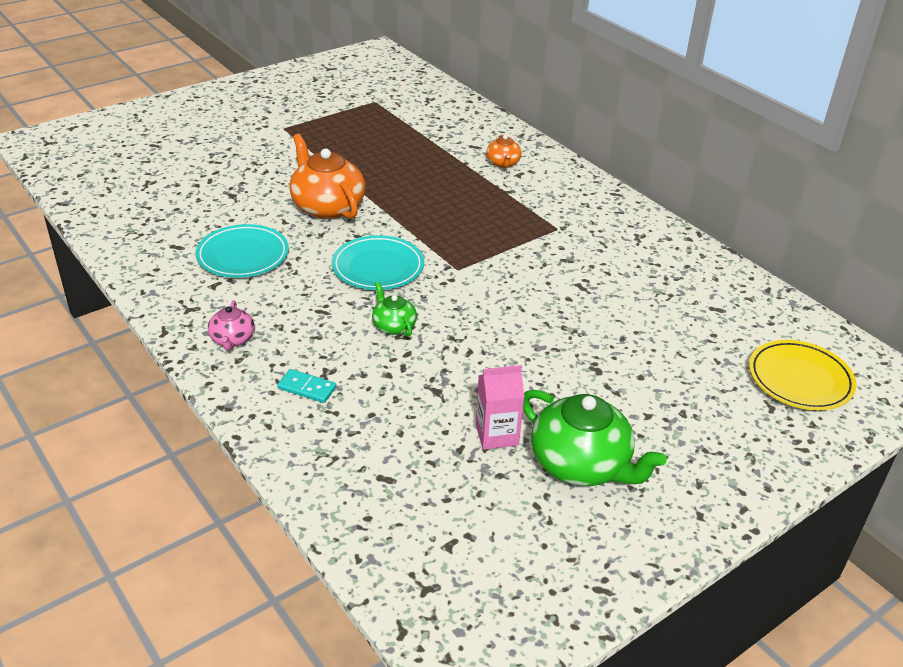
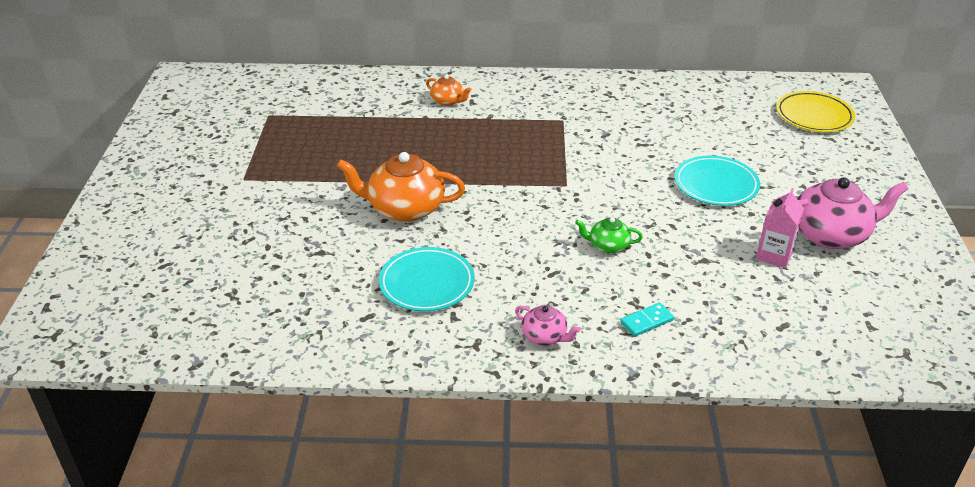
camera: 50 degrees left, 0 degrees up
turquoise plate [332,235,424,290] -> turquoise plate moved to [674,156,760,206]
green teapot [523,390,667,486] -> pink teapot [797,177,908,249]

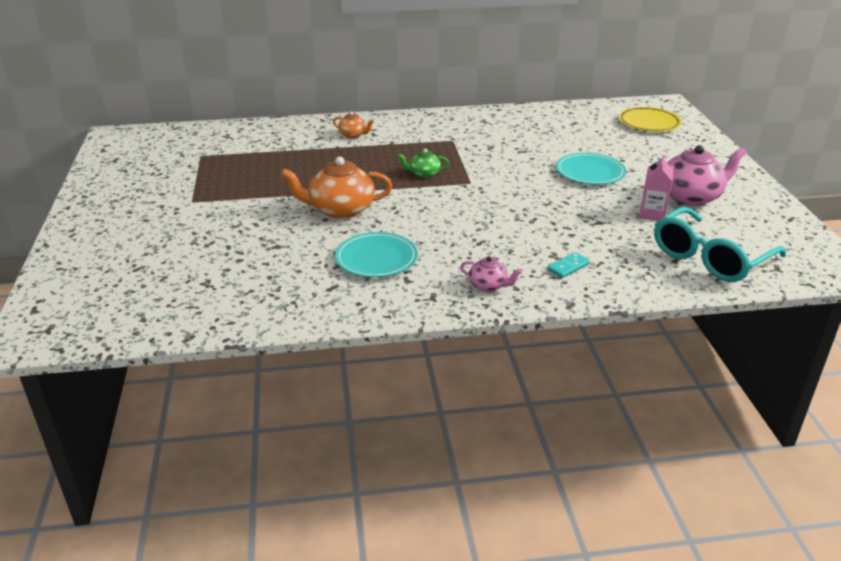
camera: 10 degrees left, 5 degrees down
green teapot [575,217,643,254] -> green teapot moved to [398,149,449,178]
none -> turquoise glasses [654,207,786,282]

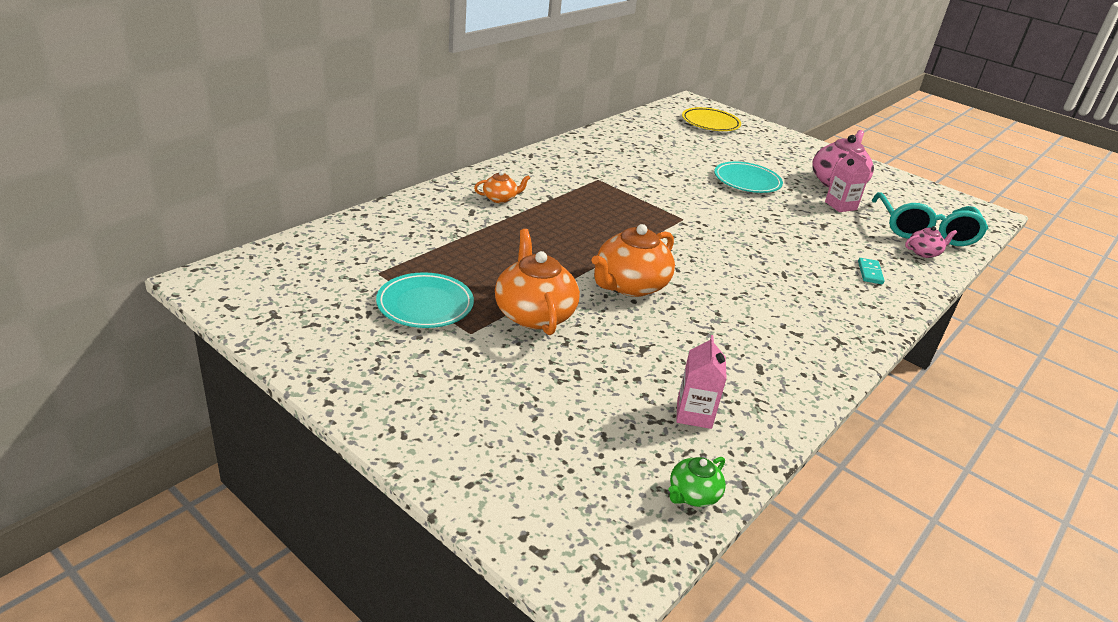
camera: 45 degrees left, 0 degrees up
turquoise plate [335,232,418,278] -> turquoise plate moved to [376,272,474,328]
green teapot [398,149,449,178] -> green teapot moved to [668,457,726,507]
pink teapot [461,256,522,292] -> pink teapot moved to [905,226,957,258]
none -> orange teapot [495,229,580,335]
none -> pink carton [676,335,727,429]

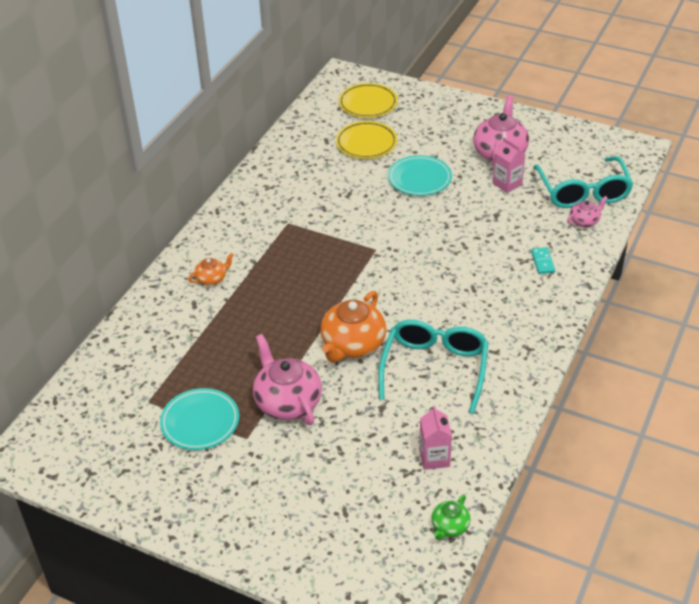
camera: 10 degrees left, 10 degrees up
orange teapot [495,229,580,335] -> pink teapot [253,334,322,425]
none -> yellow plate [336,121,397,159]
none -> turquoise glasses [378,320,488,414]

